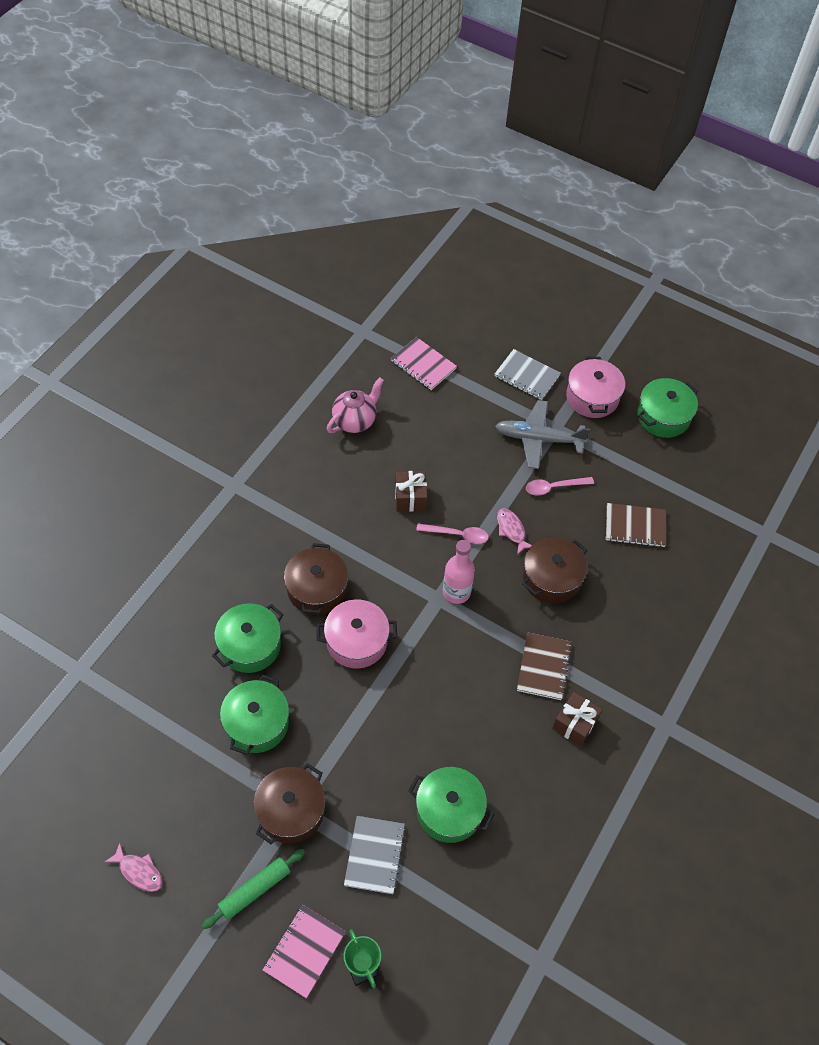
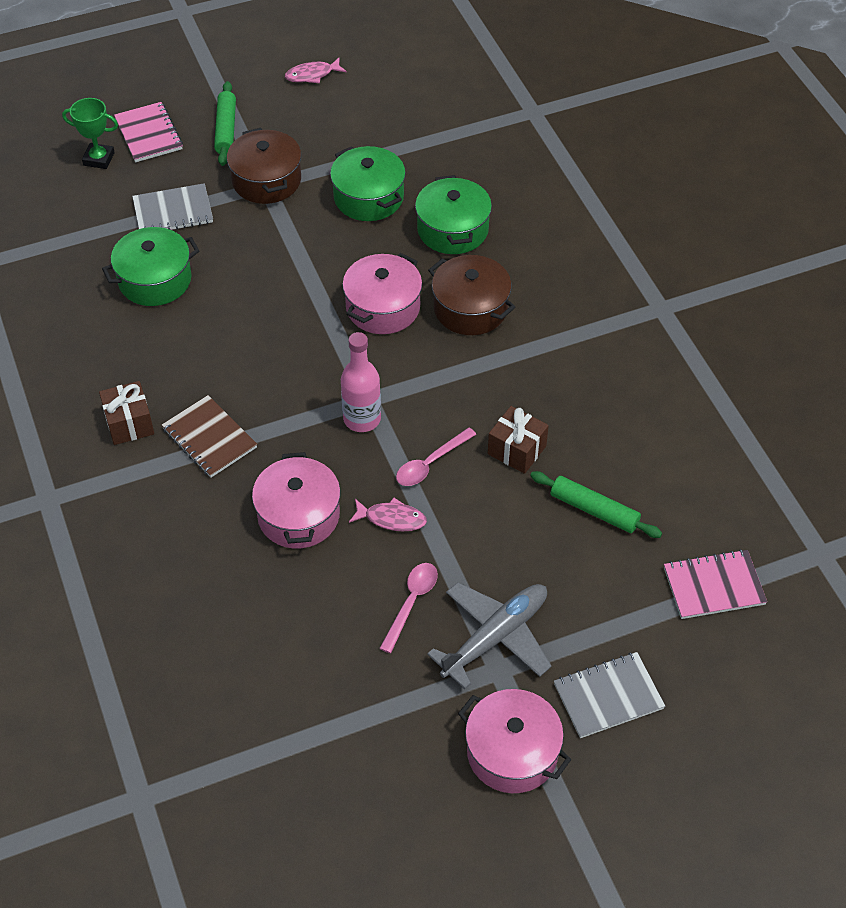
camera: 130 degrees right, 5 degrees down
pink teapot [327,377,384,433] -> none
grey notebook [344,816,406,894] -> grey notebook turned 60 degrees counterclockwise [132,183,213,230]
brown pot [522,537,587,603] -> pink pot [252,452,341,548]
brown notebook [606,503,666,547] -> none
green pot [637,378,698,438] -> none
none -> green rolling pin [530,471,662,538]

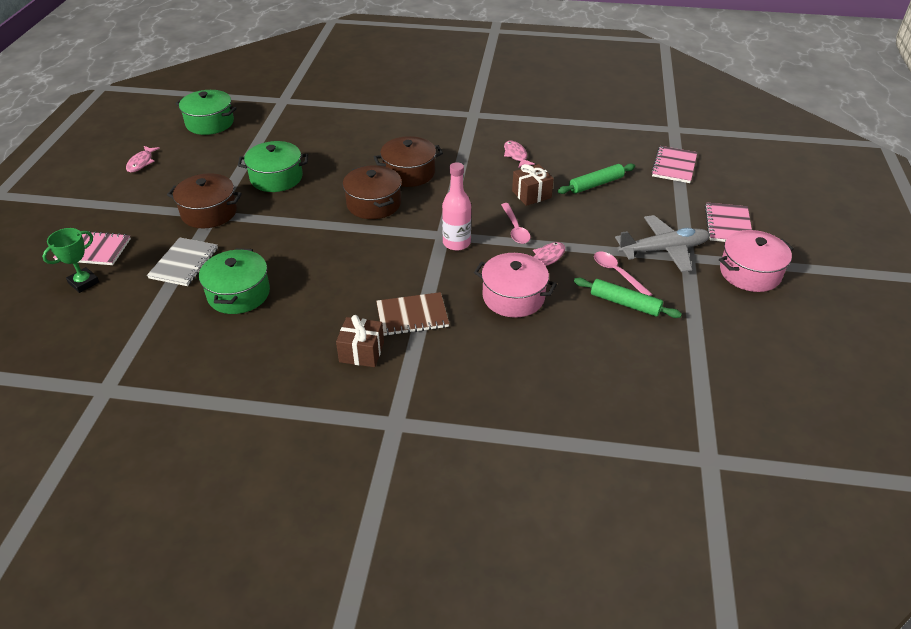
camera: 60 degrees left, 10 degrees down
green rolling pin [214,81,236,166] -> green rolling pin moved to [574,278,682,318]
pink pot [342,253,422,334] -> brown pot [343,165,402,219]
green pot [415,175,492,254] -> green pot moved to [176,90,237,135]
grey plane [427,582,552,689] -> grey plane turned 90 degrees clockwise [615,215,710,272]
grey notebook [554,652,665,738] -> pink notebook [705,203,752,242]
none -> pink fish [504,141,535,168]

